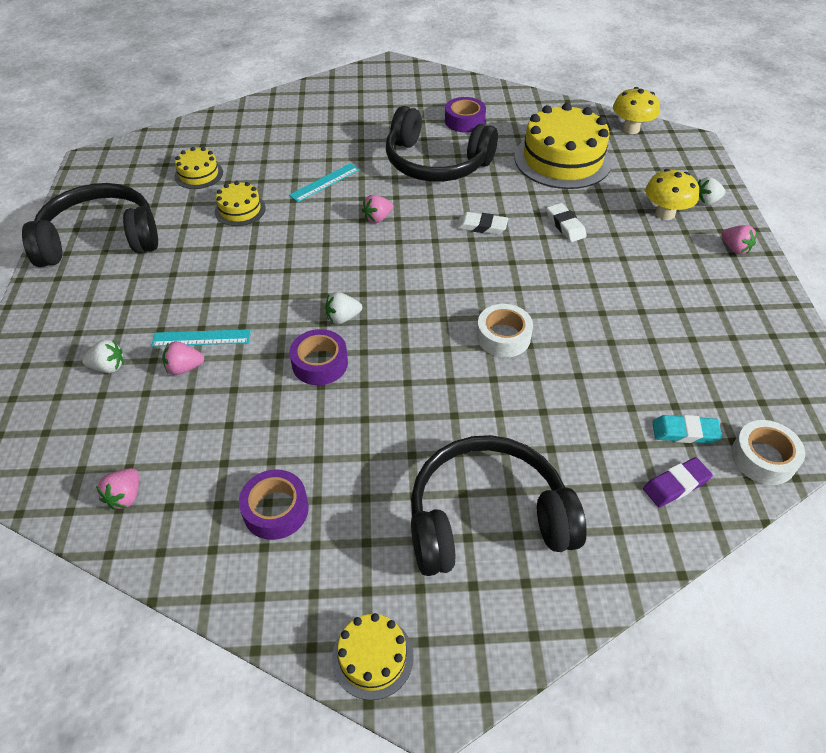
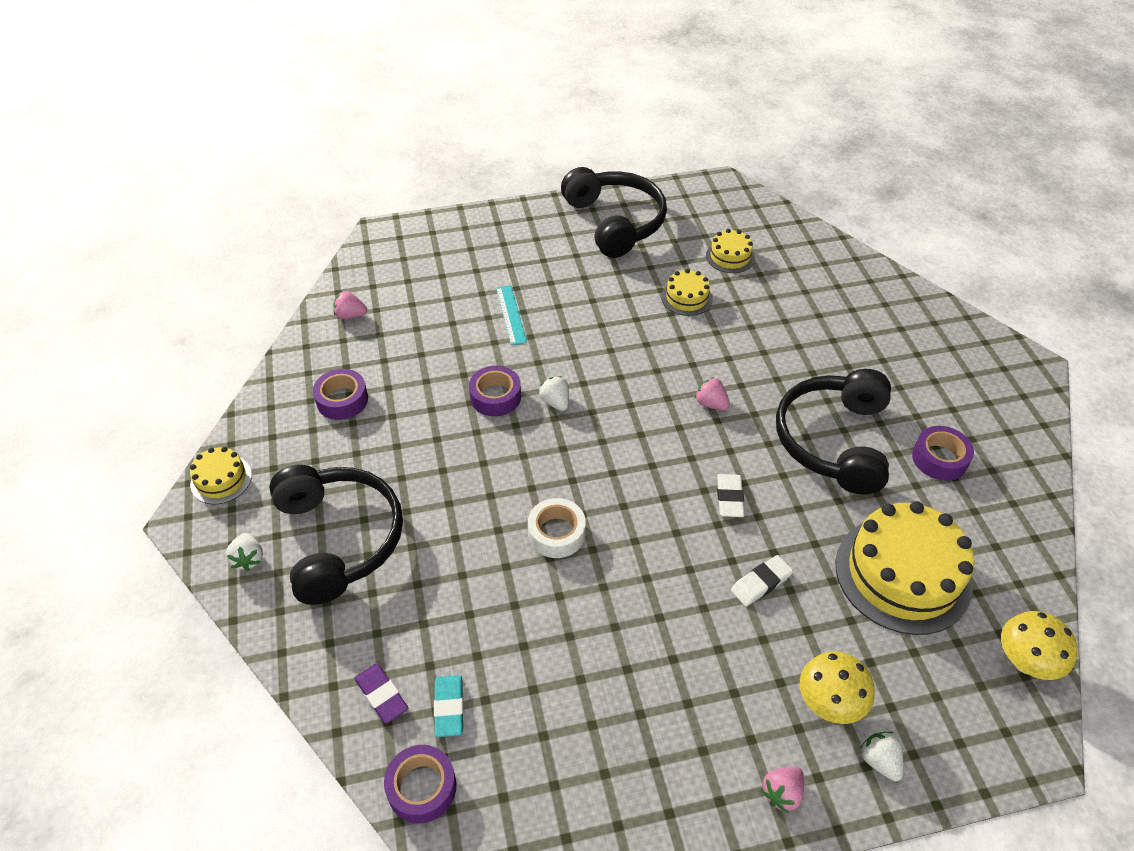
camera: 80 degrees right, 0 degrees up
white strawberry [82,339,124,373] -> white strawberry moved to [226,533,263,571]
pink strawberry [162,341,204,375] -> none
turquoise ruler [289,163,359,202] -> none
white tape [731,420,805,485] -> purple tape [384,745,456,823]

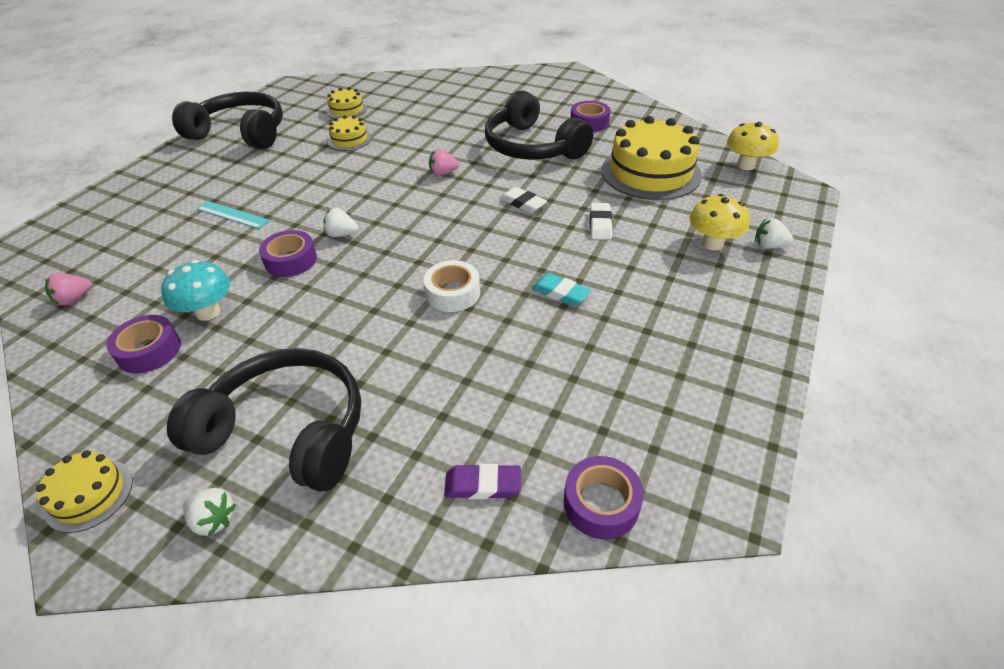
camera: 50 degrees left, 5 degrees down
turquoise eraser [434,675,464,737] -> turquoise eraser moved to [531,273,591,306]
pink strawberry [761,766,804,813] -> none
none -> turquoise mushroom [161,260,230,321]

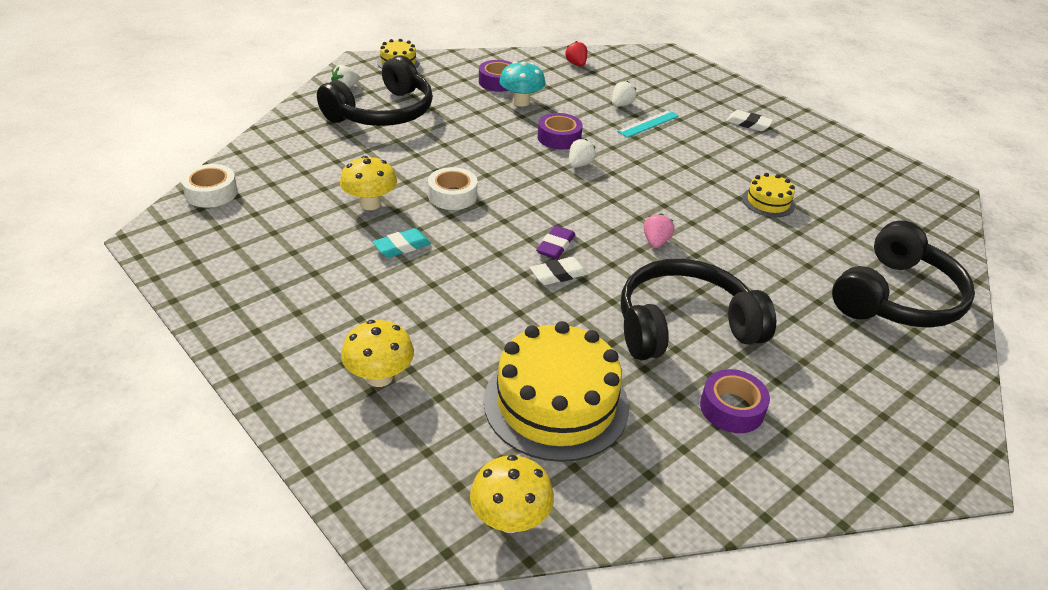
camera: 110 degrees right, 5 degrees down
pink strawberry [45,273,92,306] -> red strawberry [565,41,588,66]
black headphones [172,92,283,149] -> black headphones moved to [832,220,975,328]
yellow cake [327,87,367,119] -> none
purple eraser [444,464,521,499] -> purple eraser moved to [536,226,575,259]
purple tape [564,456,644,539] -> white tape [181,164,238,208]
white eraser [590,203,613,240] -> white eraser moved to [726,110,773,131]
white strawberry [755,218,793,249] -> white strawberry moved to [612,81,636,107]
none -> yellow mushroom [340,156,397,210]

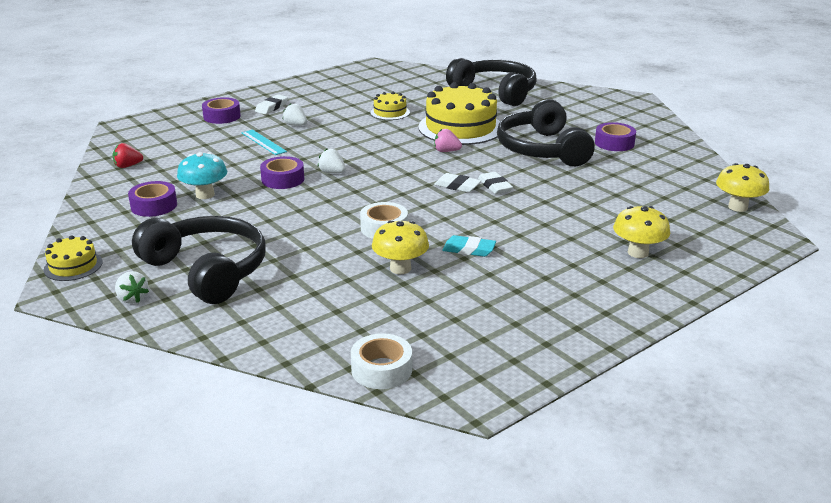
camera: 85 degrees left, 10 degrees down
turquoise eraser [372,228,431,258] -> turquoise eraser turned 45 degrees counterclockwise [442,235,496,257]
yellow cake [484,321,629,462] -> yellow cake moved to [418,82,500,145]
purple eraser [536,226,575,259] -> white eraser [434,173,481,193]
white strawberry [612,81,636,107] -> white strawberry moved to [283,104,307,126]
none -> purple tape [202,97,241,124]

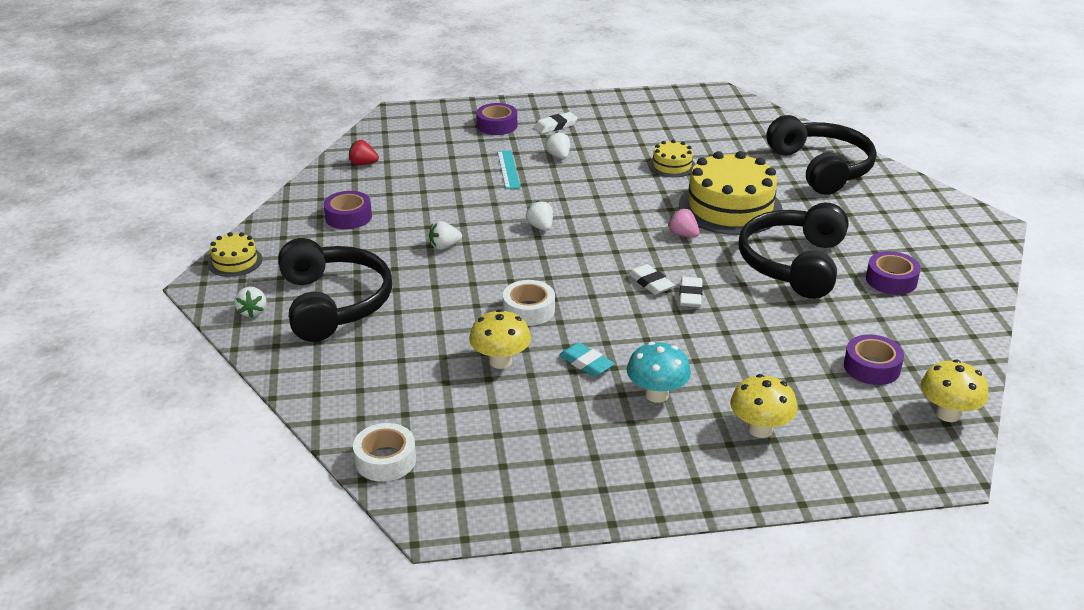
camera: 30 degrees right, 5 degrees up
turquoise mushroom [177,152,227,199] -> turquoise mushroom moved to [627,342,691,403]
purple tape [260,156,304,189] -> purple tape moved to [844,335,904,385]
none -> white strawberry [429,221,462,250]

